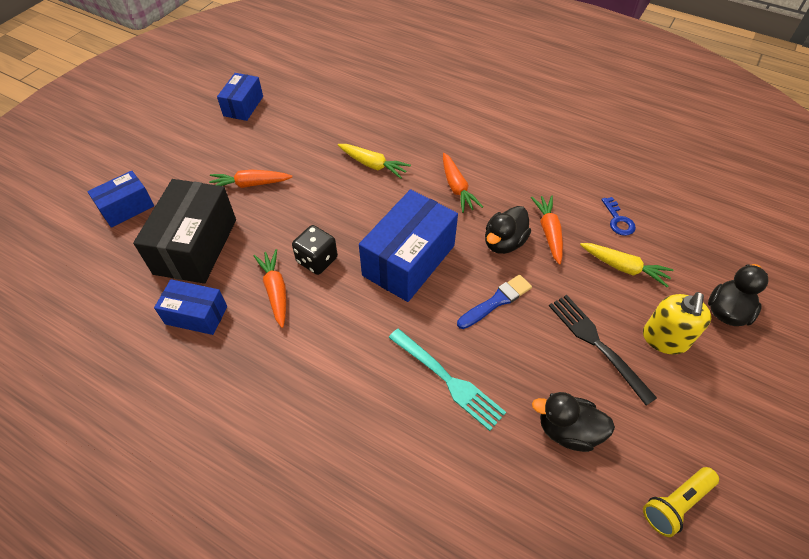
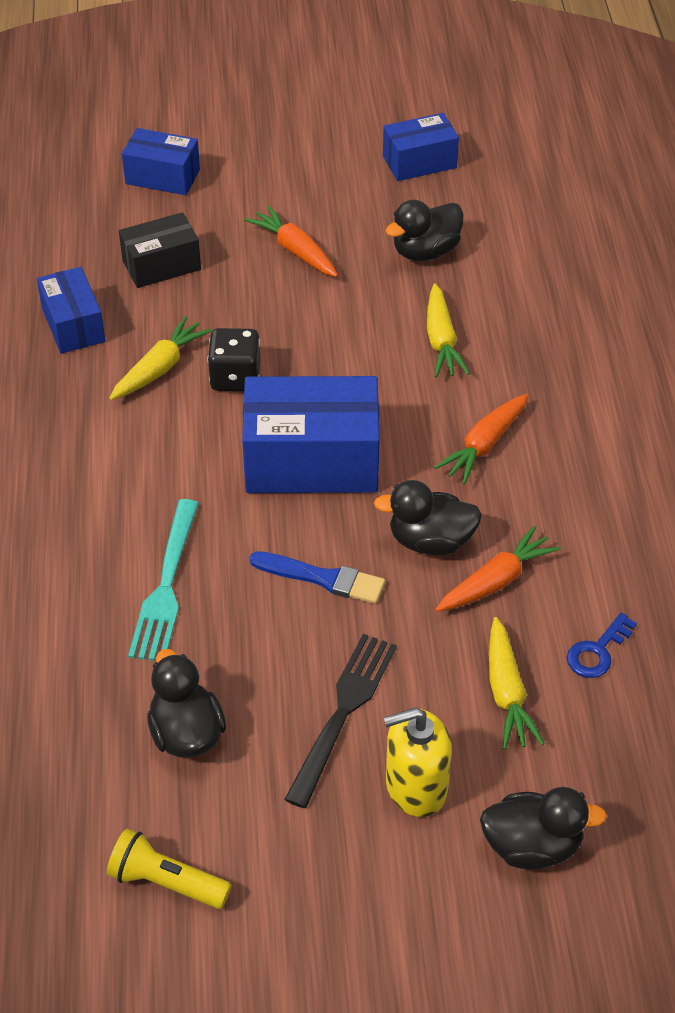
camera: 55 degrees right, 5 degrees down
black box [133,179,236,284] -> black box [119,212,201,288], size x0.58
orange carrot [253,249,286,328] -> yellow carrot [110,316,212,400]
none -> black duck [385,200,464,261]

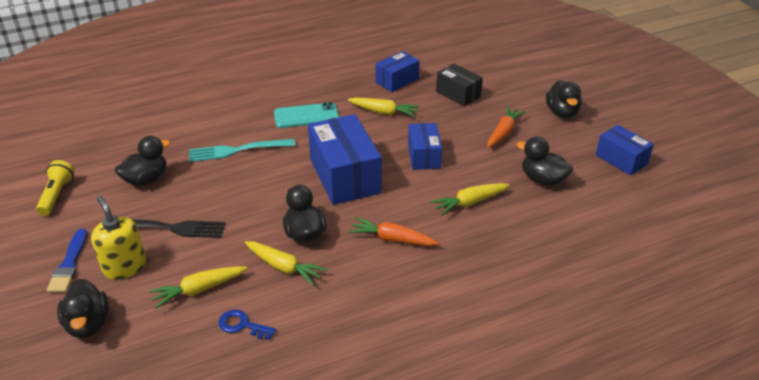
camera: 70 degrees right, 10 degrees down
blue box [122,128,200,195] -> blue box moved to [408,123,442,170]
black dice [208,328,260,391] -> none
blue brush [249,551,385,604] -> blue brush moved to [47,229,87,293]
orange carrot [436,526,561,612] -> yellow carrot [245,241,327,285]
none -> turquoise phone [274,102,339,128]
none -> black duck [546,80,582,118]

